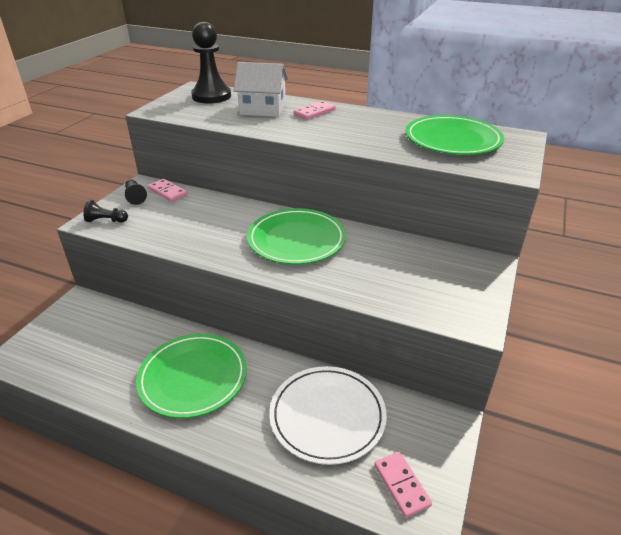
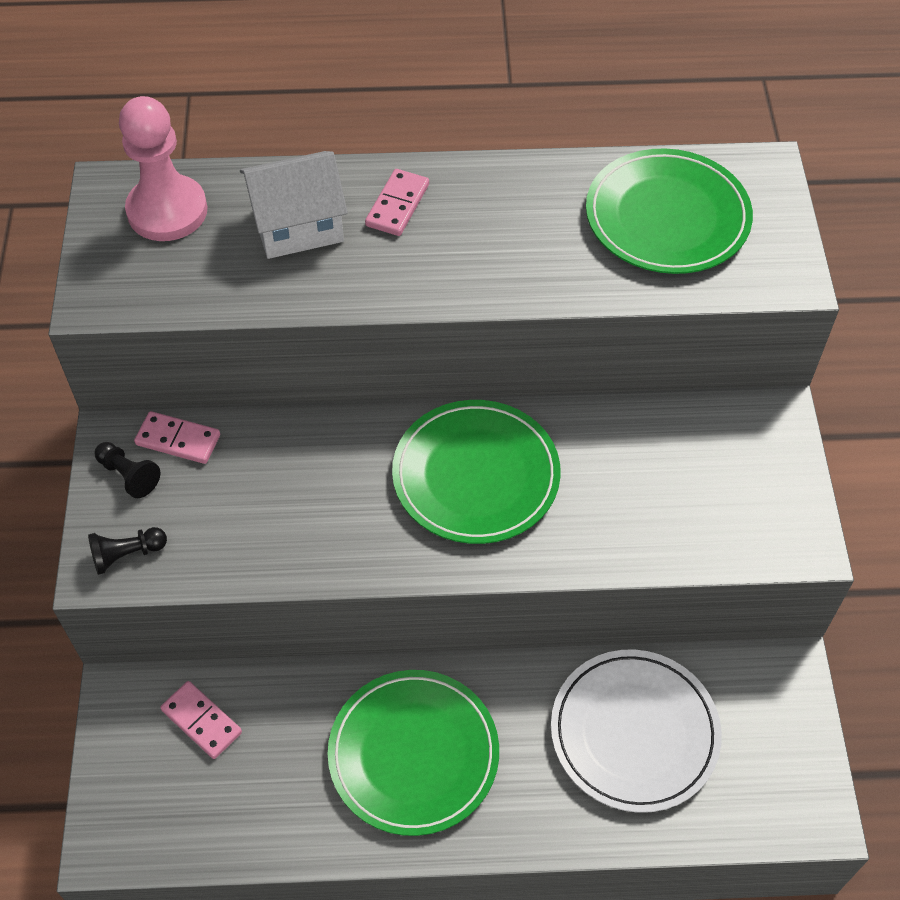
camera: 25 degrees left, 20 degrees up
black pawn [191,22,231,103] -> pink pawn [119,96,207,241]
pink domino [374,452,432,518] -> pink domino moved to [160,681,242,759]

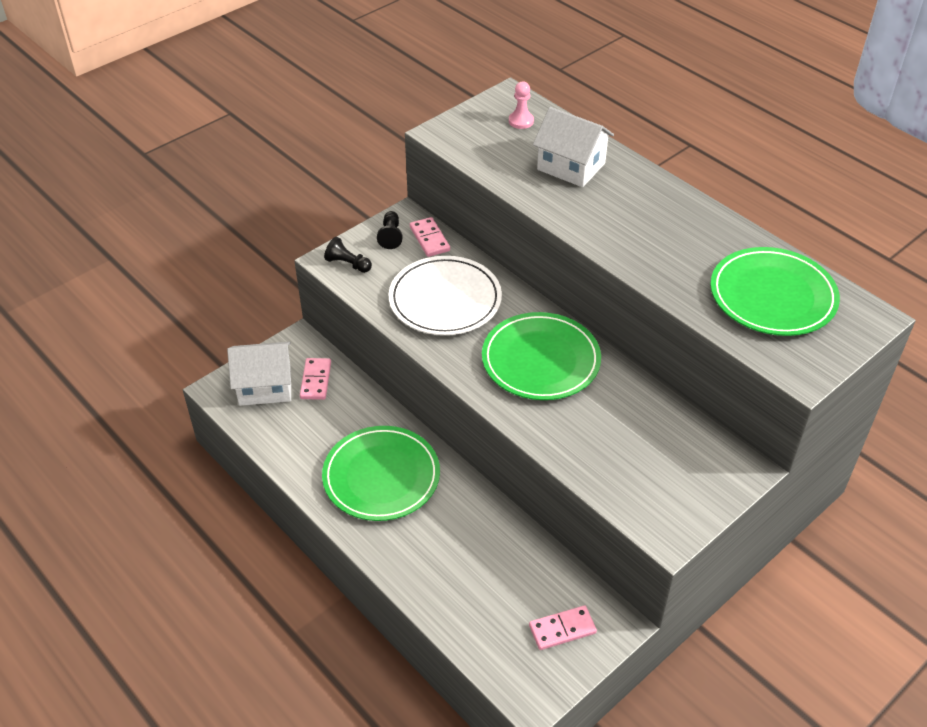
camera: 50 degrees right, 10 degrees down
pink pawn [119,96,207,241] -> pink pawn [509,82,534,129], size x0.49
pink domino [365,169,429,236] -> pink domino moved to [529,605,597,650]
white plate [551,649,722,813] -> white plate moved to [388,256,502,335]
none -> white house [227,341,291,406]

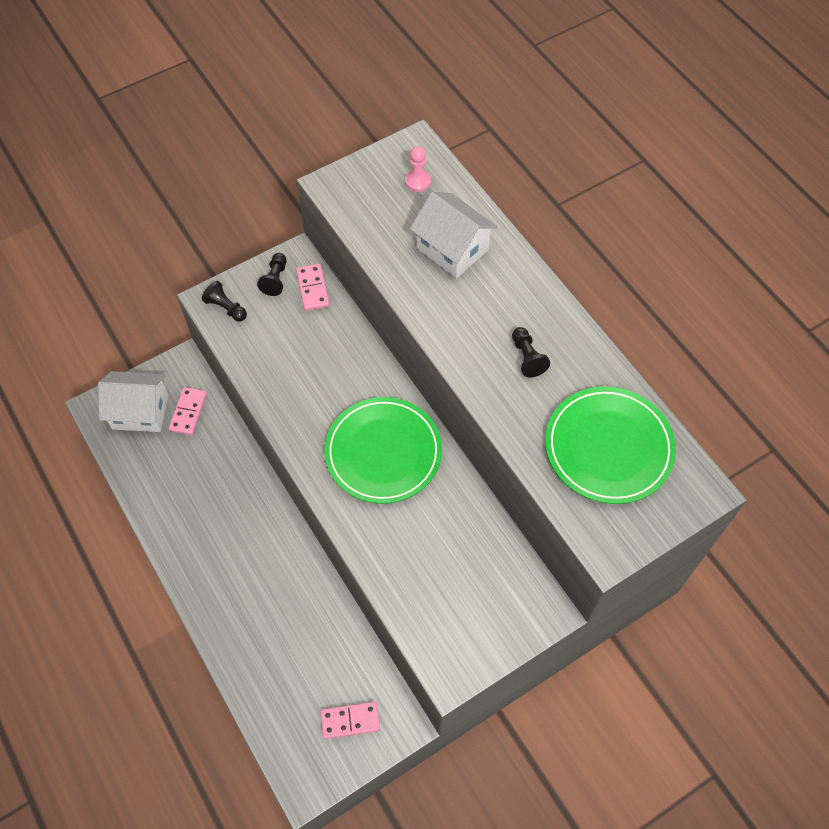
camera: 10 degrees right, 15 degrees up
green plate [322,426,440,521] -> none
white plate [388,256,502,335] -> none
none -> black pawn [512,327,550,377]

